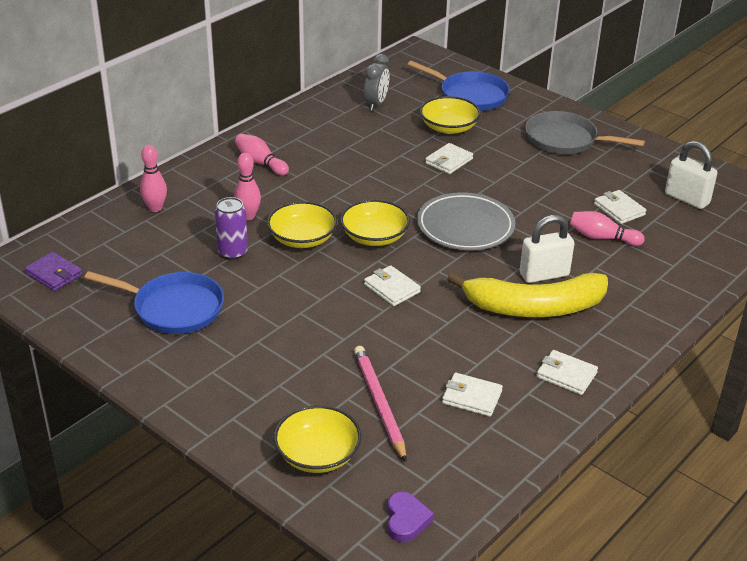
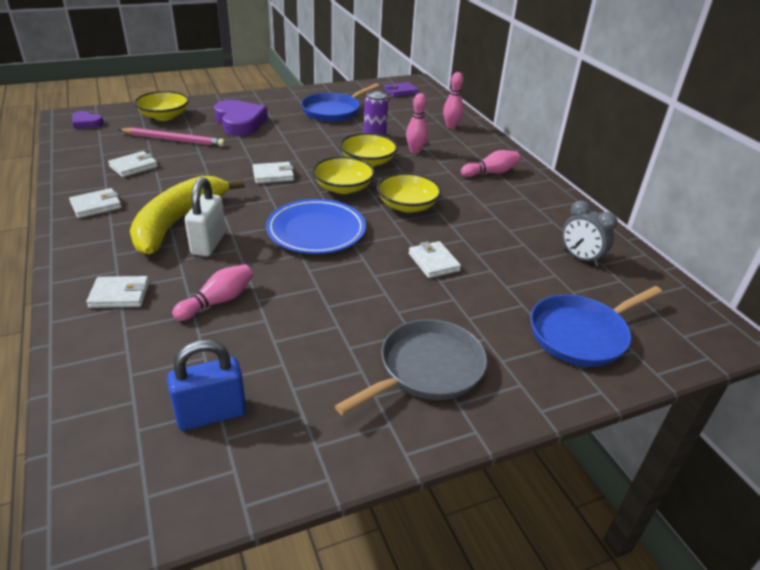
camera: 115 degrees right, 0 degrees up
grey plate [417,192,515,250] -> blue plate [266,199,366,254]
yellow bowl [420,96,481,134] -> yellow bowl moved to [377,173,441,213]
white wallet [594,190,646,224] -> white wallet moved to [86,276,149,308]
white padlock [665,141,717,209] -> blue padlock [167,340,246,431]
none -> purple heart [214,100,268,136]

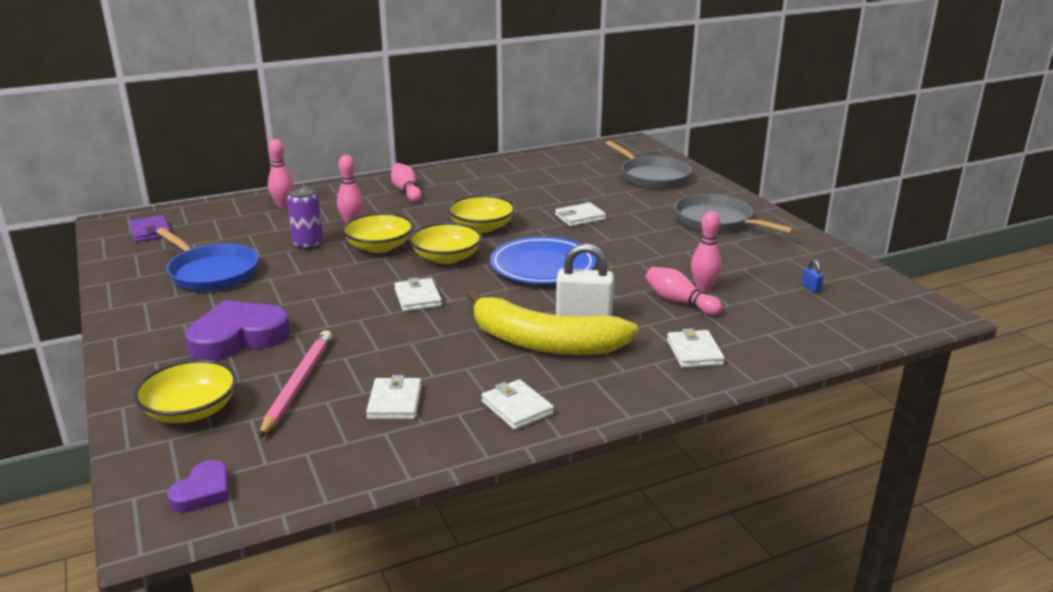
camera: 90 degrees left, 10 degrees down
white wallet [108,151,158,177] -> white wallet turned 45 degrees clockwise [366,375,422,419]
blue padlock [167,340,246,431] -> blue padlock [802,260,824,293], size x0.40
blue pan [530,286,663,367] -> grey pan [605,141,692,189]
grey clock [562,200,618,266] -> none
none -> pink bowling pin [691,211,722,292]

